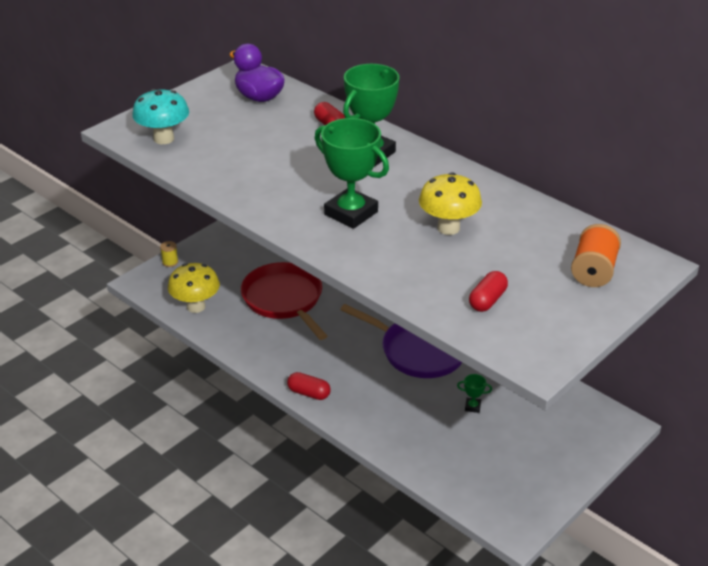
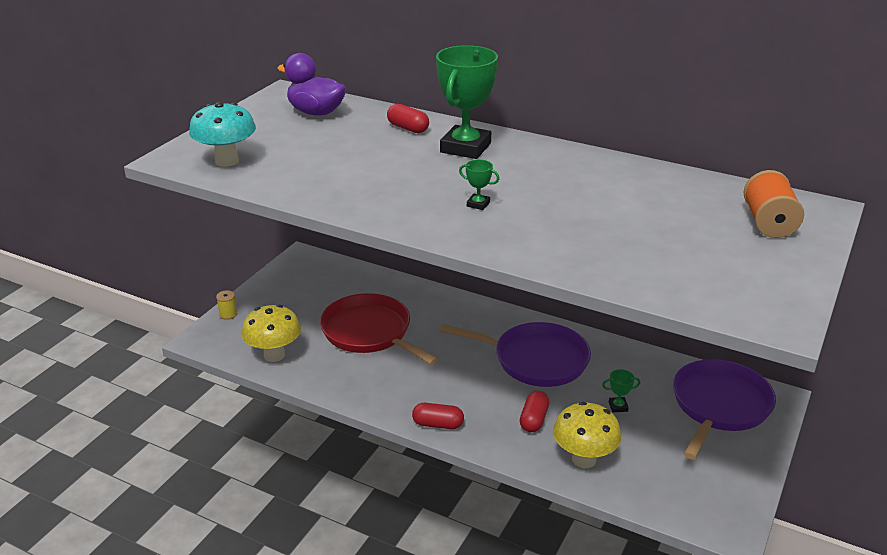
camera: 15 degrees left, 5 degrees down
green trophy [315,118,389,229] -> green trophy [459,159,499,210], size x0.41
yellow mushroom [419,172,482,235] -> yellow mushroom moved to [553,402,621,468]
red capsule [469,271,508,312] -> red capsule moved to [520,391,549,432]
none -> purple pan [673,359,776,459]

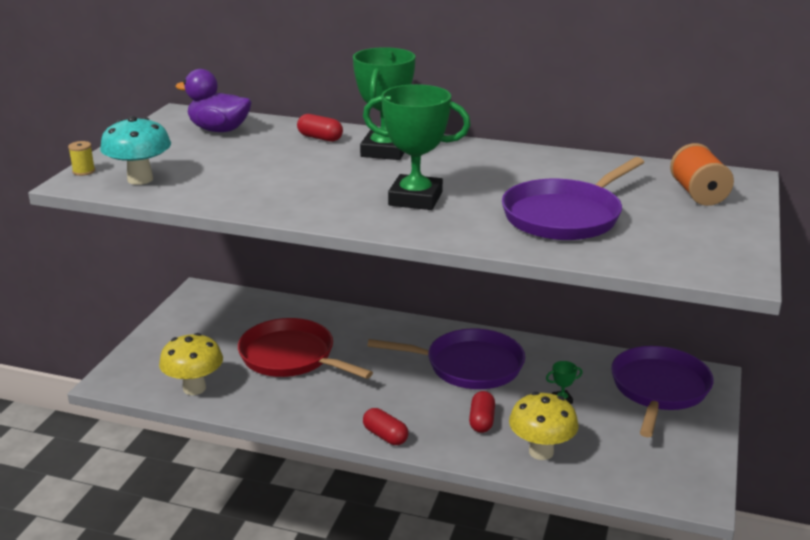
camera: 10 degrees left, 5 degrees down
yellow spool [216,290,237,320] -> yellow spool moved to [68,141,95,176]
red capsule [412,403,464,429] -> red capsule turned 45 degrees clockwise [363,408,408,445]
green trophy [459,159,499,210] -> green trophy [363,84,471,210], size x2.45
none -> purple pan [502,157,644,240]

